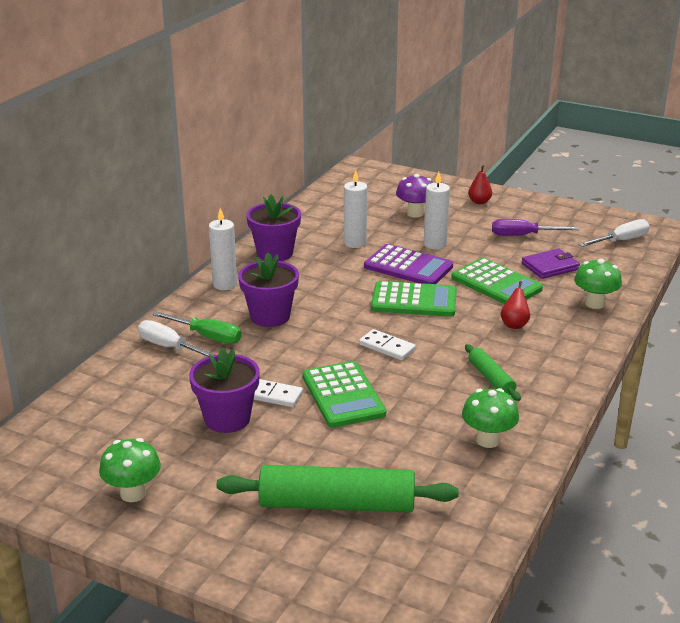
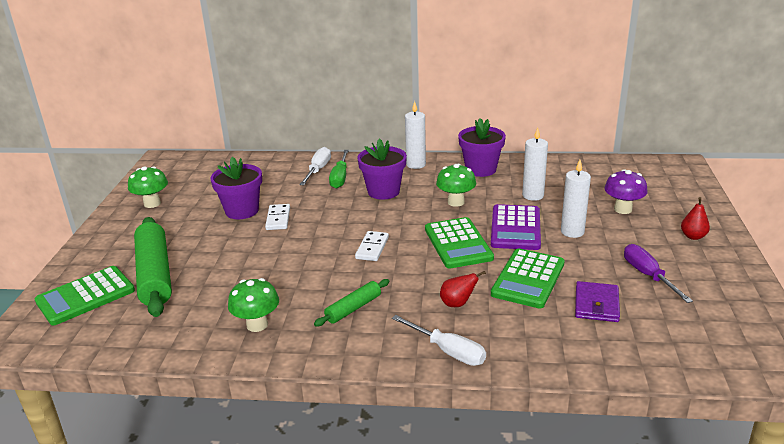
camera: 70 degrees right, 0 degrees up
green calculator [302,361,386,428] -> green calculator moved to [35,266,135,325]
purple wallet [522,248,580,279] -> purple wallet turned 60 degrees clockwise [575,281,620,322]
green mushroom [574,259,622,309] -> green mushroom moved to [436,164,476,207]
white screwdriver [578,219,650,247] -> white screwdriver moved to [392,315,486,366]

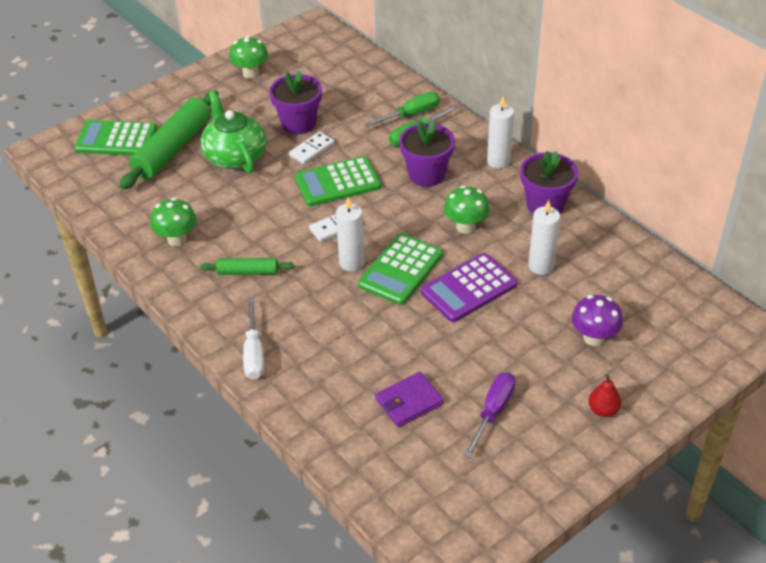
camera: 45 degrees right, 15 degrees up
white screwdriver [299,147,331,185] -> green screwdriver [365,92,440,127]
red pear [440,271,486,307] -> none
green calculator [491,248,565,308] -> green calculator moved to [295,156,381,206]
white candle [561,160,591,238] -> white candle moved to [336,197,365,271]
none -> green teapot [201,90,267,174]

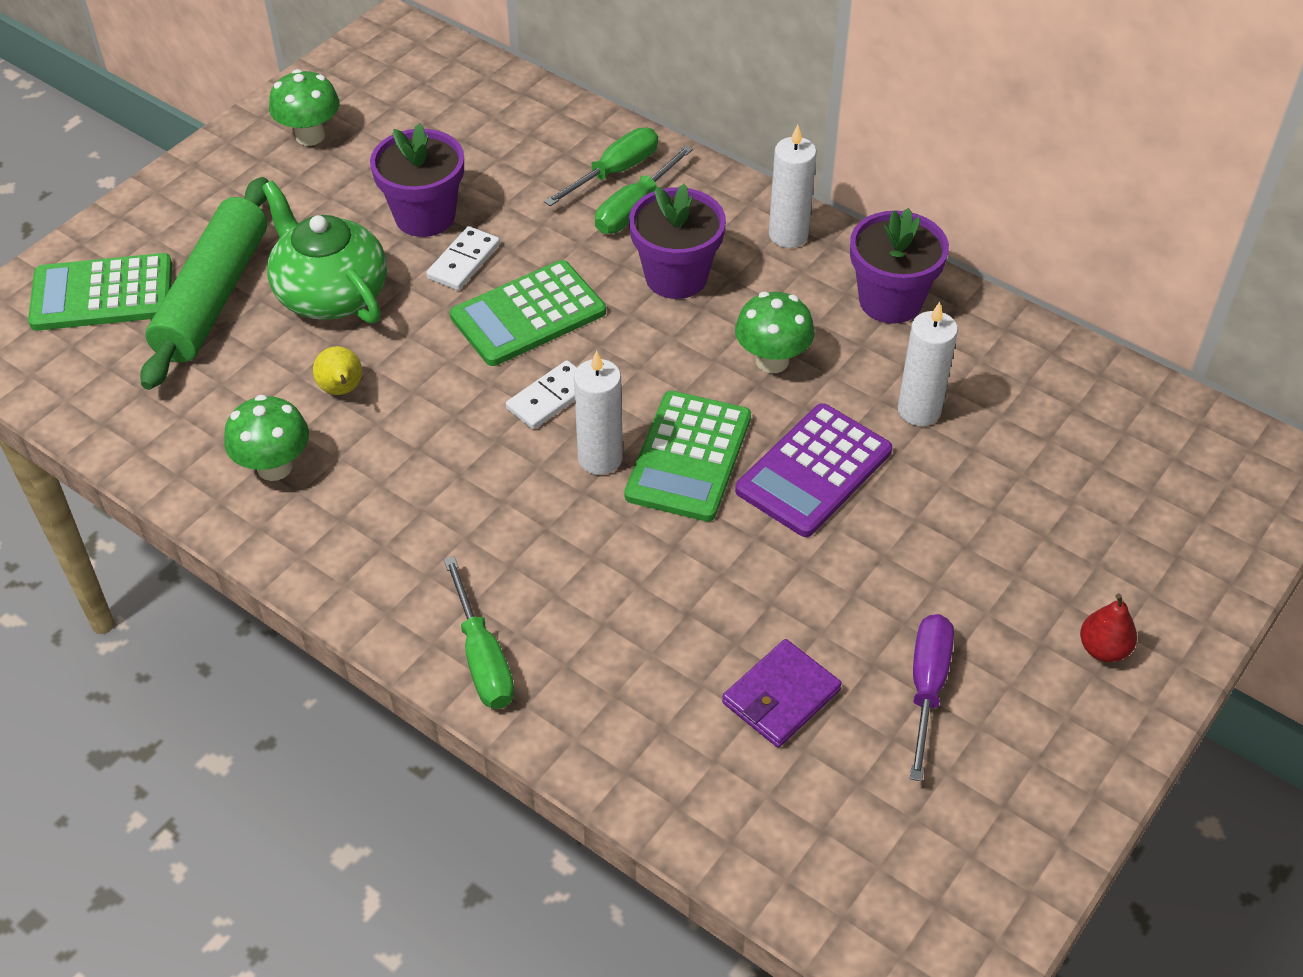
camera: 15 degrees left, 5 degrees up
green rolling pin [200,258,294,275] -> none
white screwdriver [243,298,264,380] -> green screwdriver [444,556,515,709]
purple mushroom [572,295,623,346] -> none
none -> yellow pear [313,346,362,395]

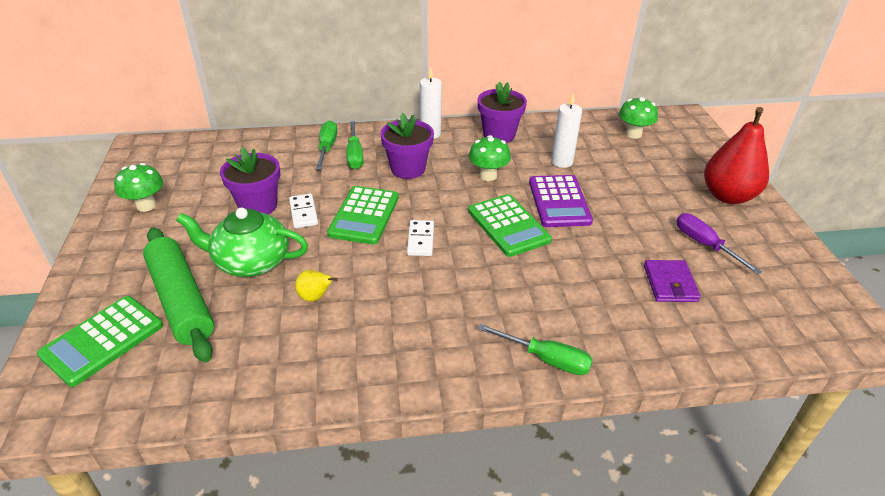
camera: 45 degrees left, 10 degrees down
green mushroom [224,395,309,481] -> green mushroom moved to [619,97,658,139]
white candle [574,350,623,475] -> none
red pear [1080,593,1137,662] -> red pear [704,107,769,204], size x2.25

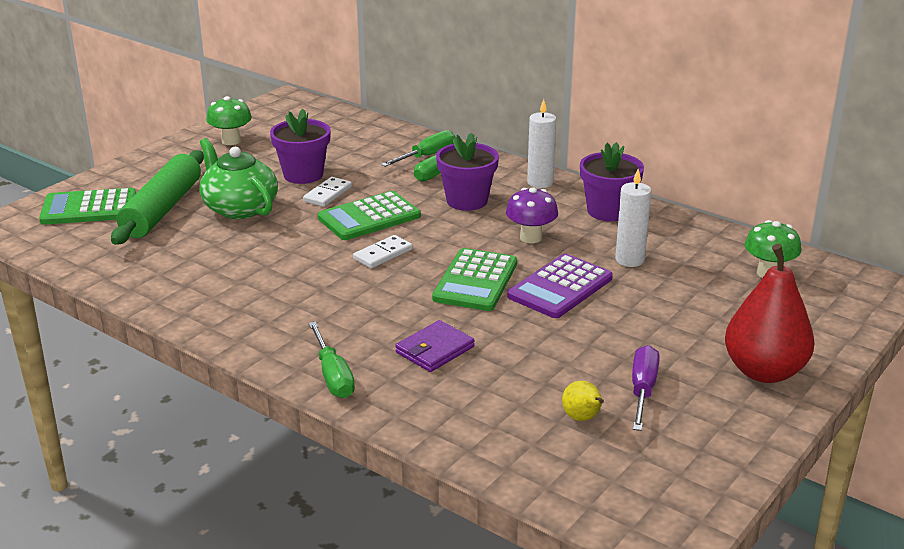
camera: 45 degrees right, 10 degrees down
yellow pear [295,270,338,302] -> yellow pear moved to [562,381,604,421]
green mushroom [469,135,511,181] -> purple mushroom [506,187,558,243]
purple wallet [644,260,701,302] -> purple wallet moved to [395,320,475,372]

